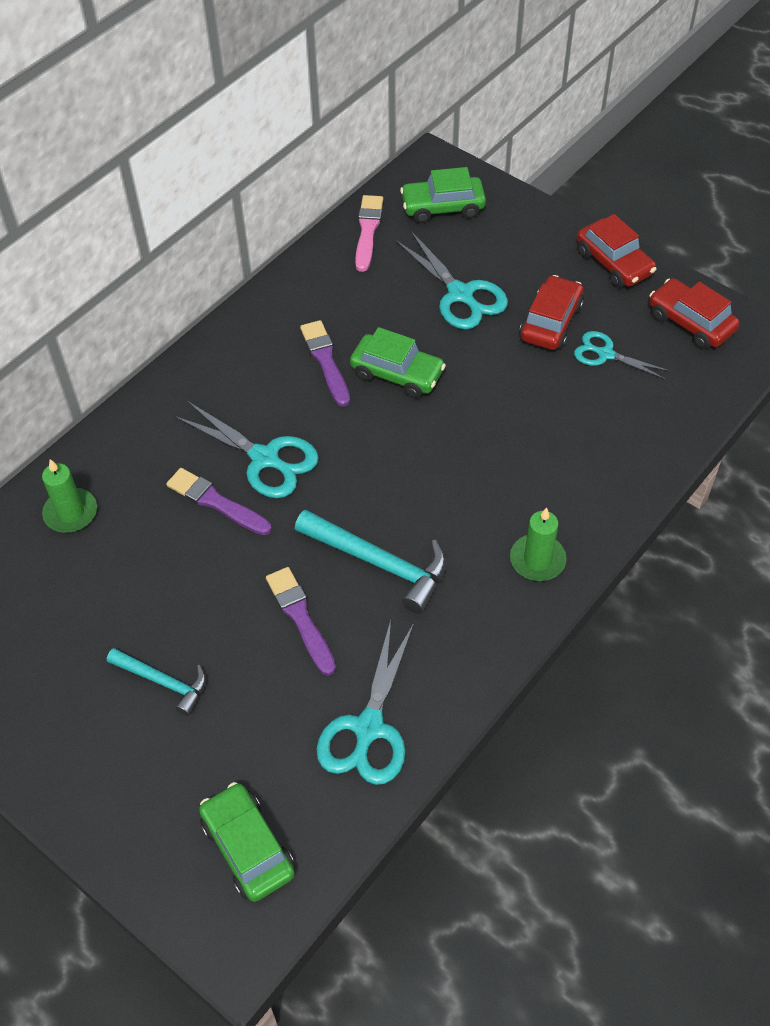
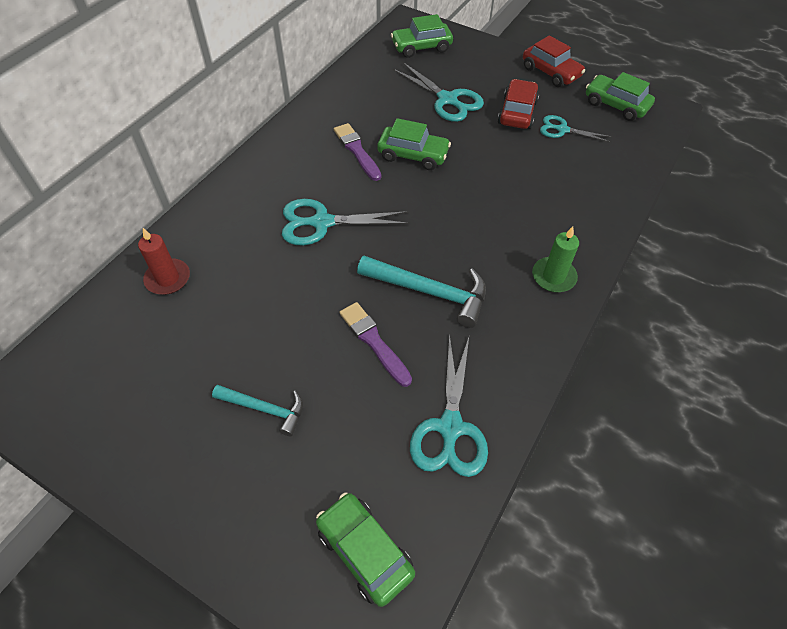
camera: 10 degrees left, 0 degrees up
green candle [42,459,97,533] -> red candle [138,228,190,295]
purple brush [166,468,272,535] -> none
turquoise scissors [174,401,319,498] -> turquoise scissors turned 150 degrees clockwise [282,199,410,245]
pink brush [355,195,383,272] -> none
red car [649,278,740,349] -> green car [586,72,655,121]

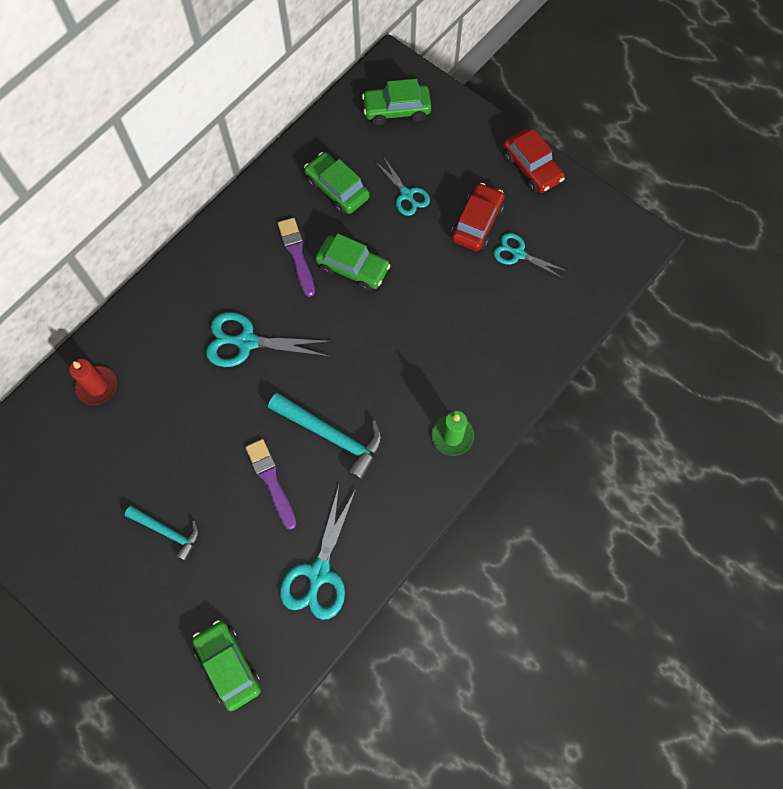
camera: 10 degrees right, 15 degrees up
turquoise scissors [392,62,484,122] -> turquoise scissors [375,156,430,216], size x0.63
green car [586,72,655,121] -> green car moved to [304,152,370,214]

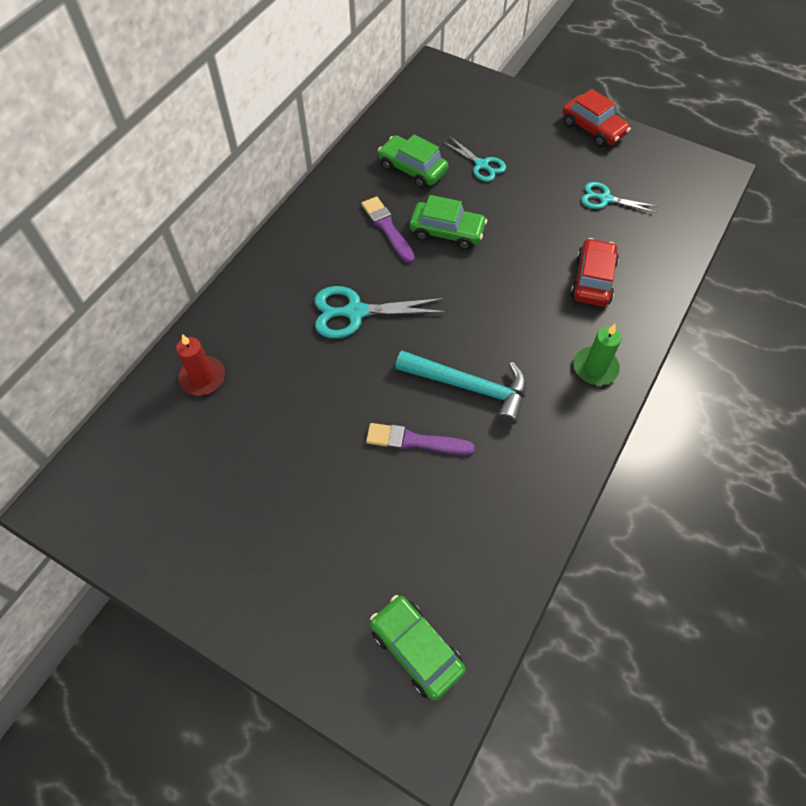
camera: 10 degrees left, 10 degrees down
turquoise hammer [125,506,199,561] -> none
purple brush [245,439,296,530] -> purple brush turned 45 degrees counterclockwise [366,423,475,455]
turquoise scissors [280,486,356,620] -> none
green car [362,79,431,125] -> none
red car [451,183,504,251] -> red car moved to [570,238,619,306]

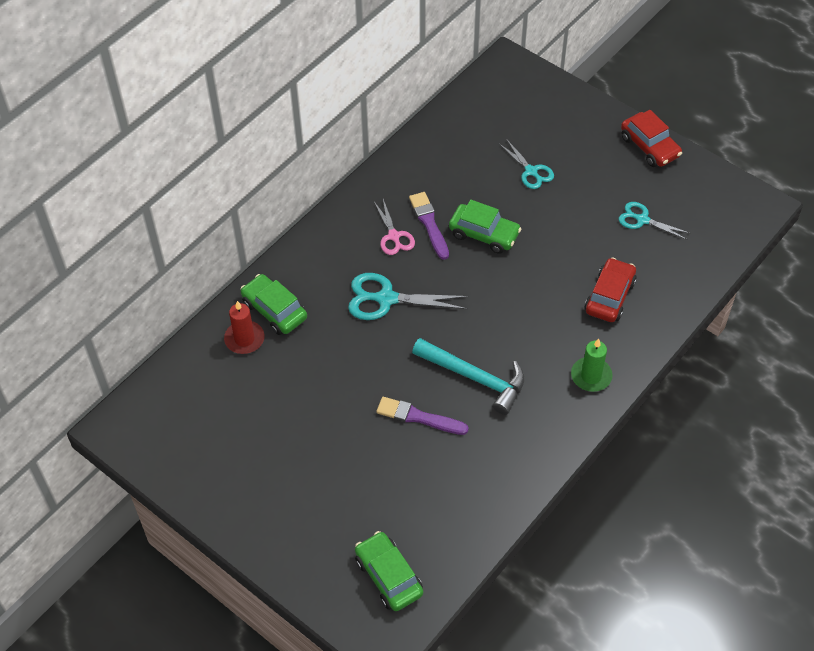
camera: 10 degrees right, 5 degrees down
green car [378,135,448,188] -> green car moved to [240,274,307,335]
none -> pink scissors [374,199,415,255]

